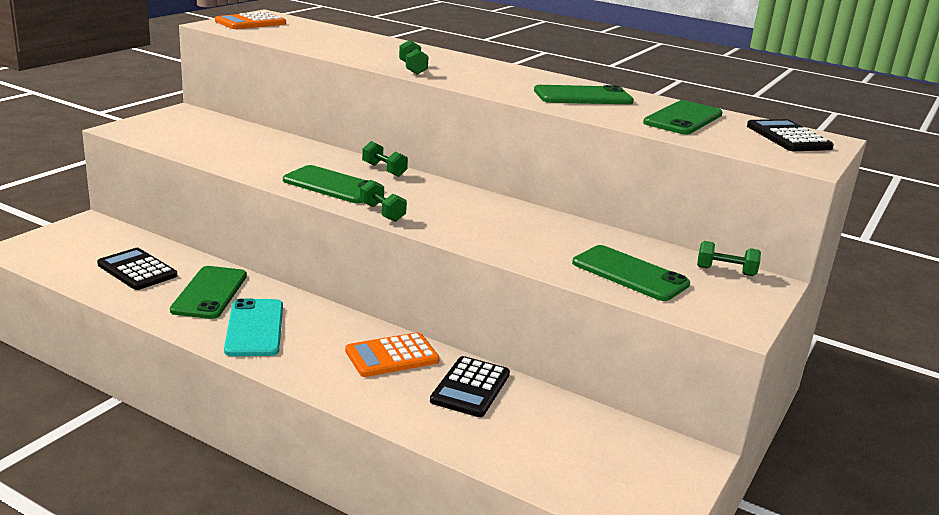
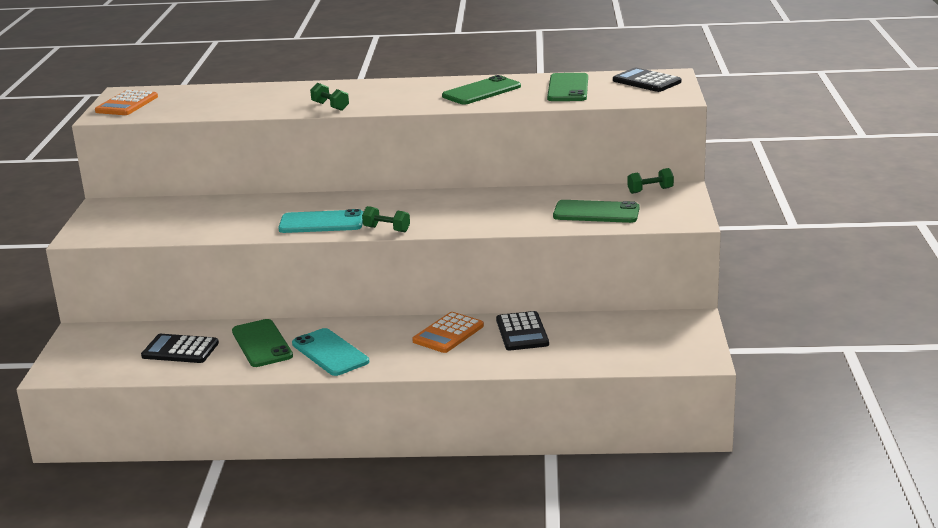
camera: 25 degrees left, 0 degrees up
green phone [283,165,369,203] -> turquoise phone [278,209,363,233]
green dumbbell [362,141,408,177] -> none

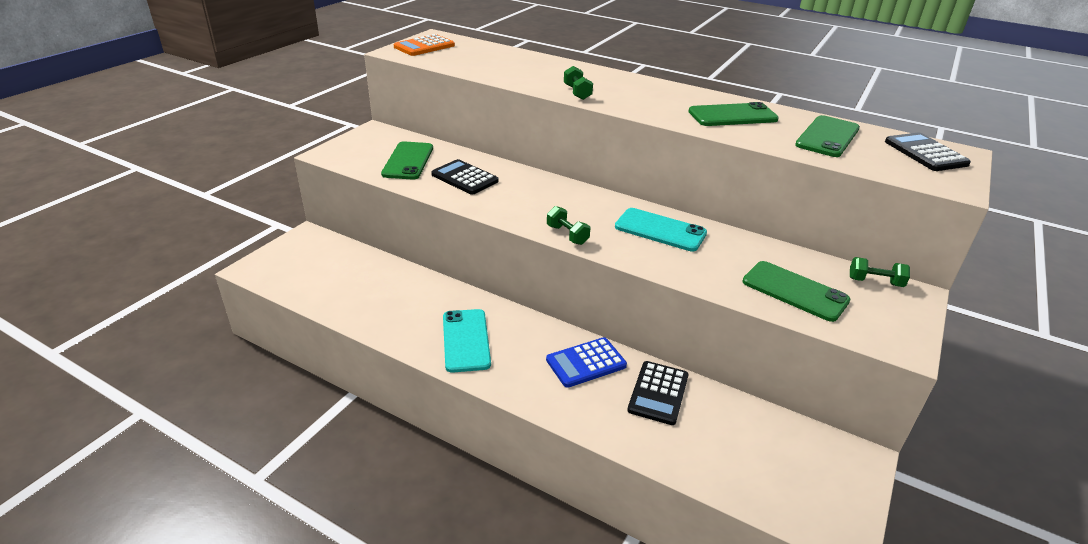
camera: 25 degrees right, 10 degrees up
black calculator [141,334,219,363] -> black calculator moved to [431,159,498,195]
green phone [232,319,293,367] -> green phone moved to [381,141,433,180]
turquoise phone [278,209,363,233] -> turquoise phone moved to [615,208,707,251]
orange calculator [412,312,484,353] -> blue calculator [546,337,627,388]

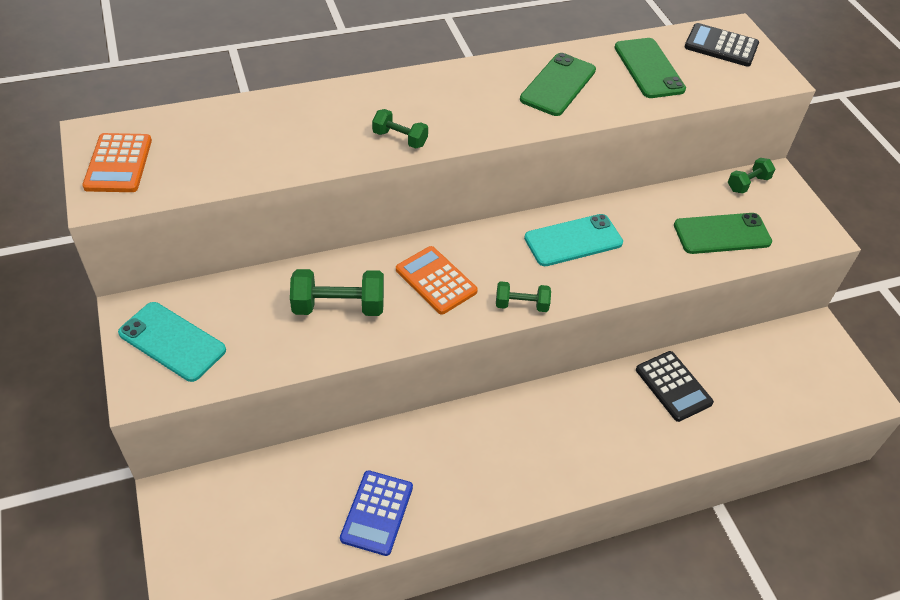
camera: 50 degrees left, 15 degrees up
green phone [381,141,433,180] -> none
black calculator [431,159,498,195] -> green dumbbell [290,269,384,316]
turquoise phone [443,309,491,373] -> turquoise phone moved to [118,302,226,382]
blue calculator [546,337,627,388] -> blue calculator moved to [340,470,413,556]
none -> orange calculator [396,246,478,315]

